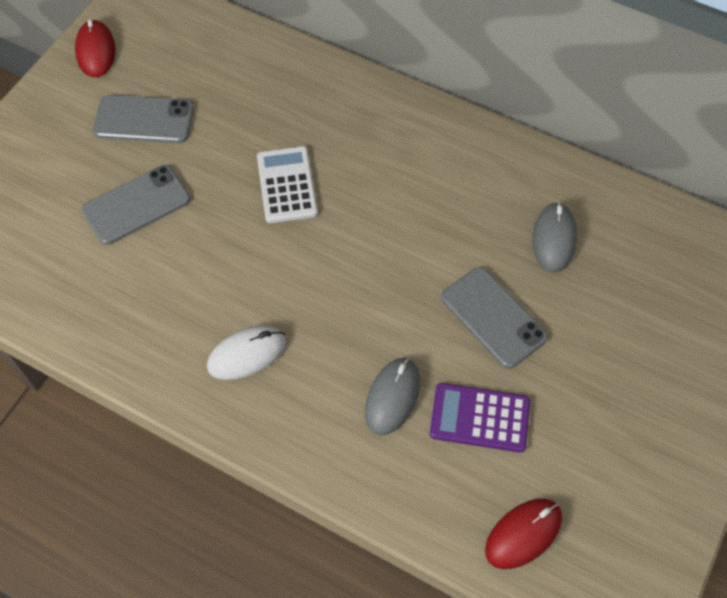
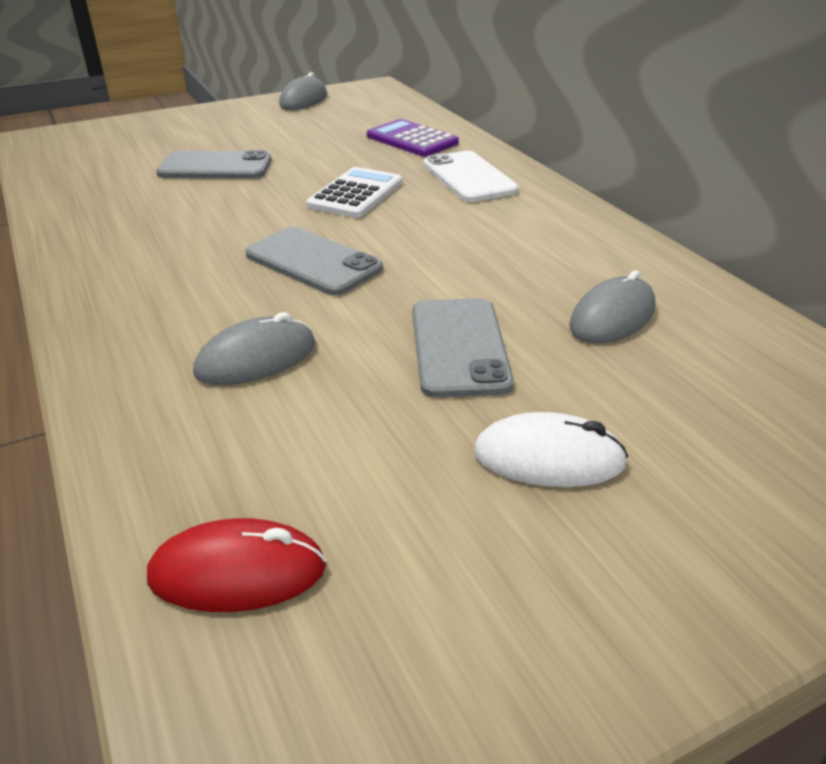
camera: 35 degrees right, 25 degrees down
red mouse [75,19,115,77] -> grey mouse [279,72,327,110]
grey phone [93,95,194,143] -> grey phone moved to [245,227,383,296]
white mouse [207,326,286,380] -> white mouse moved to [473,412,628,487]
purple calculator [430,383,530,453] -> purple calculator moved to [367,119,459,157]
none -> white phone [423,151,519,202]

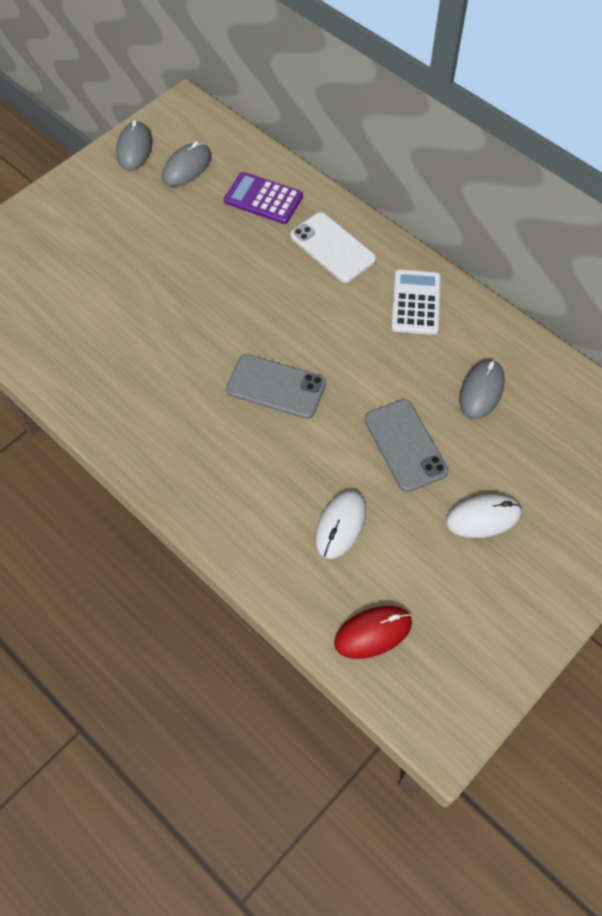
camera: 20 degrees left, 25 degrees up
grey phone [156,150,271,179] -> none
grey mouse [193,312,316,385] -> grey mouse moved to [162,141,211,187]
white calculator [307,167,403,218] -> white calculator moved to [391,269,441,335]
none -> white mouse [315,490,366,559]

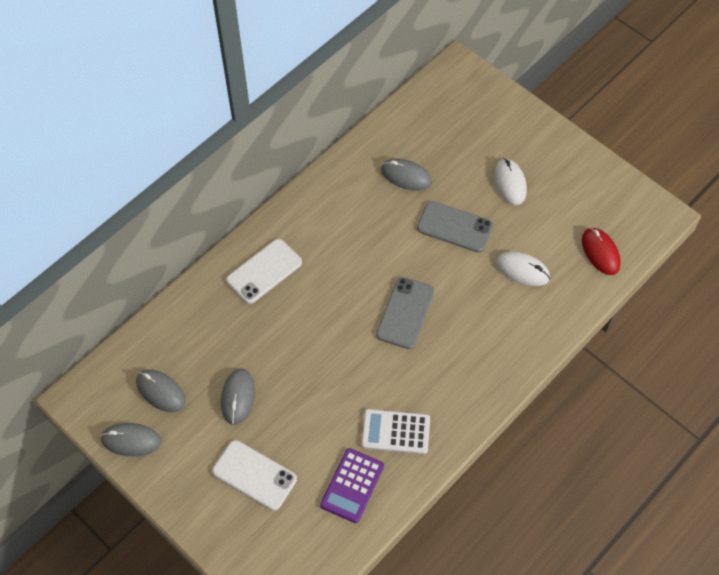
camera: 90 degrees left, 0 degrees up
purple calculator [224,172,303,224] -> purple calculator moved to [320,448,384,523]
grey phone [364,399,448,492] -> grey phone turned 45 degrees clockwise [417,201,493,253]
white calculator [391,269,441,335] -> white calculator moved to [361,409,430,454]
none -> white phone [212,440,297,511]
none -> grey mouse [221,368,255,425]

